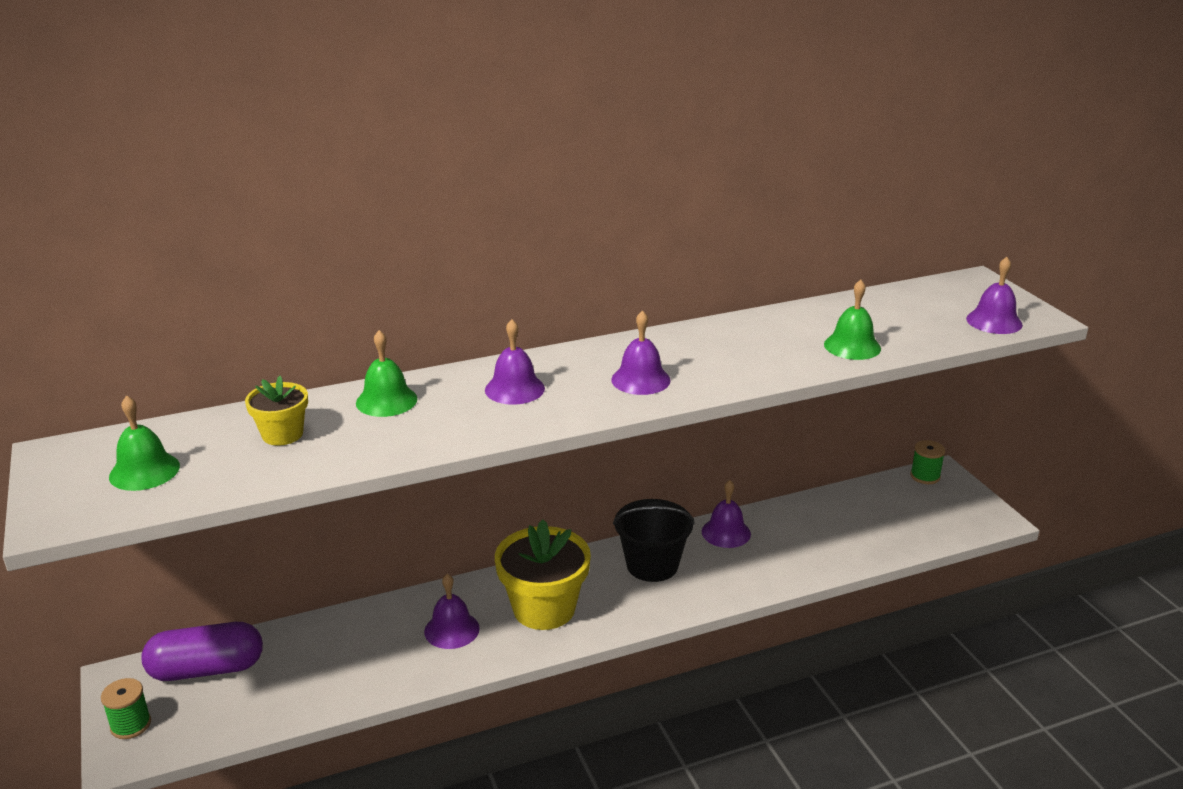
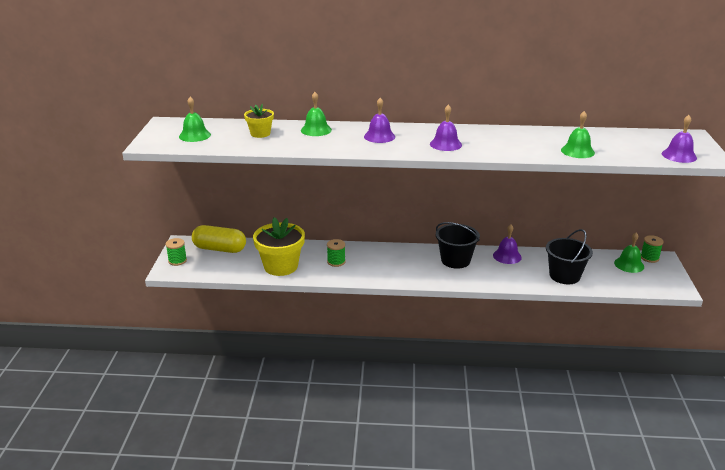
camera: 25 degrees right, 0 degrees up
purple capsule [141,622,263,681] -> yellow capsule [192,225,246,253]
purple bell [424,574,480,649] -> green spool [327,239,346,267]
yellow flower pot [495,519,591,630] -> yellow flower pot moved to [253,217,305,276]
none -> black bucket [546,229,593,284]
none -> green bell [614,232,644,273]

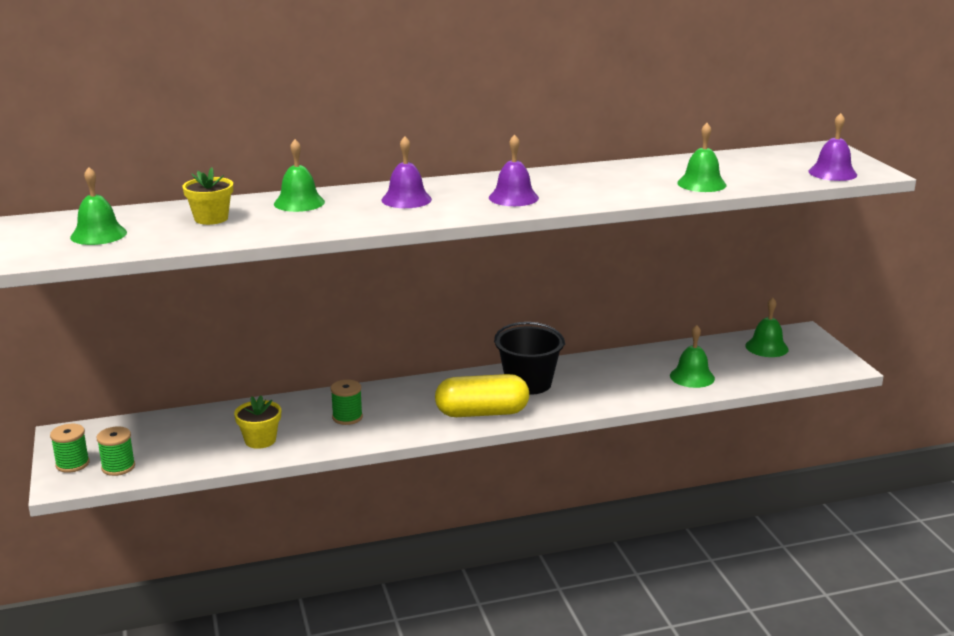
camera: 20 degrees left, 5 degrees down
yellow capsule [192,225,246,253] -> yellow capsule moved to [435,374,529,417]
yellow flower pot [253,217,305,276] -> yellow flower pot [234,395,281,449], size x0.54
purple bell [493,224,522,264] -> none
black bucket [546,229,593,284] -> green bell [670,325,715,388]
green spool [641,235,664,263] -> green spool moved to [97,426,135,476]

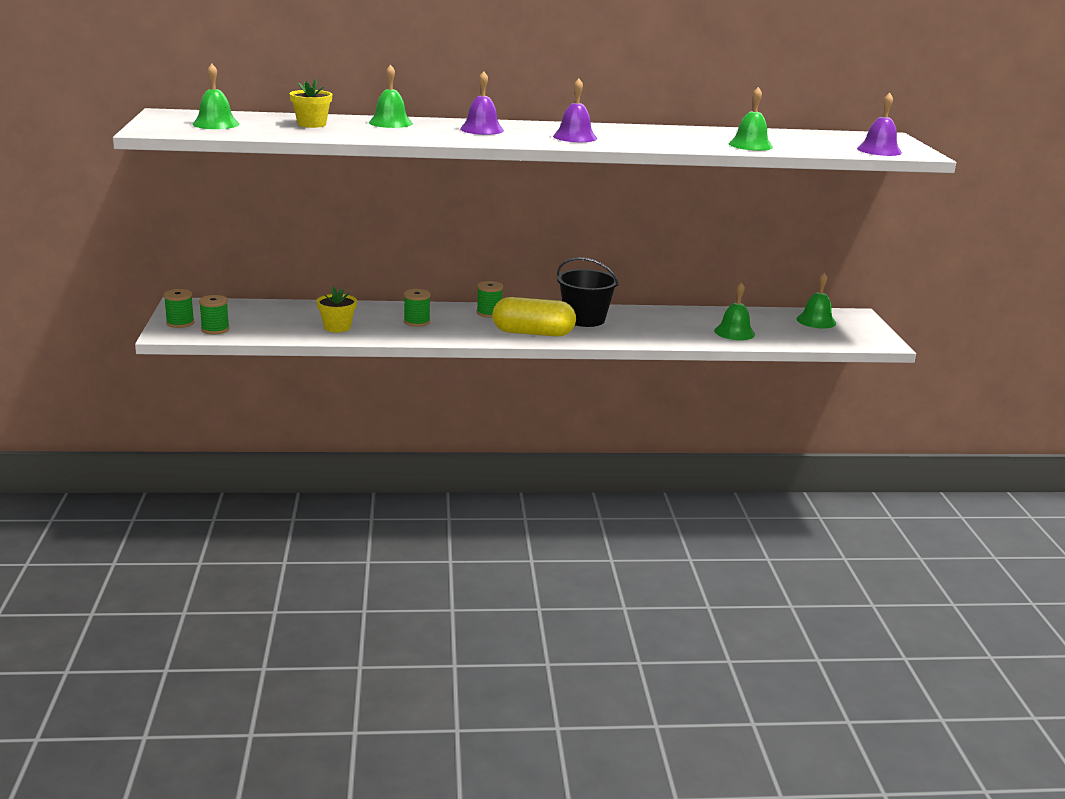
camera: 10 degrees right, 0 degrees up
none -> green spool [477,281,503,318]

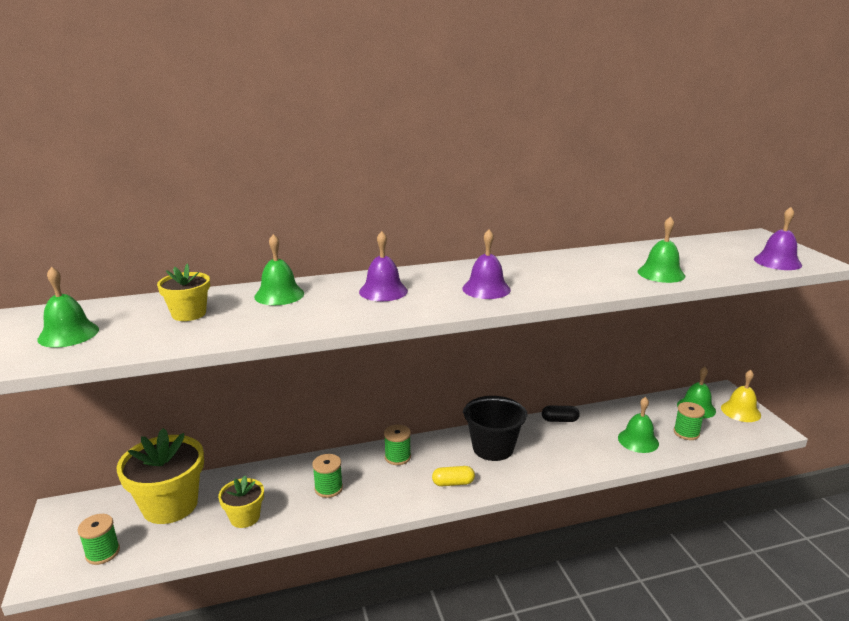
camera: 10 degrees left, 0 degrees up
green spool [164,289,195,328] -> green spool moved to [674,402,705,440]
yellow capsule [492,297,576,337] -> yellow capsule [432,466,475,486], size x0.49
none -> yellow flower pot [116,428,204,524]
none -> black capsule [542,406,580,422]
none -> yellow bell [721,370,761,422]

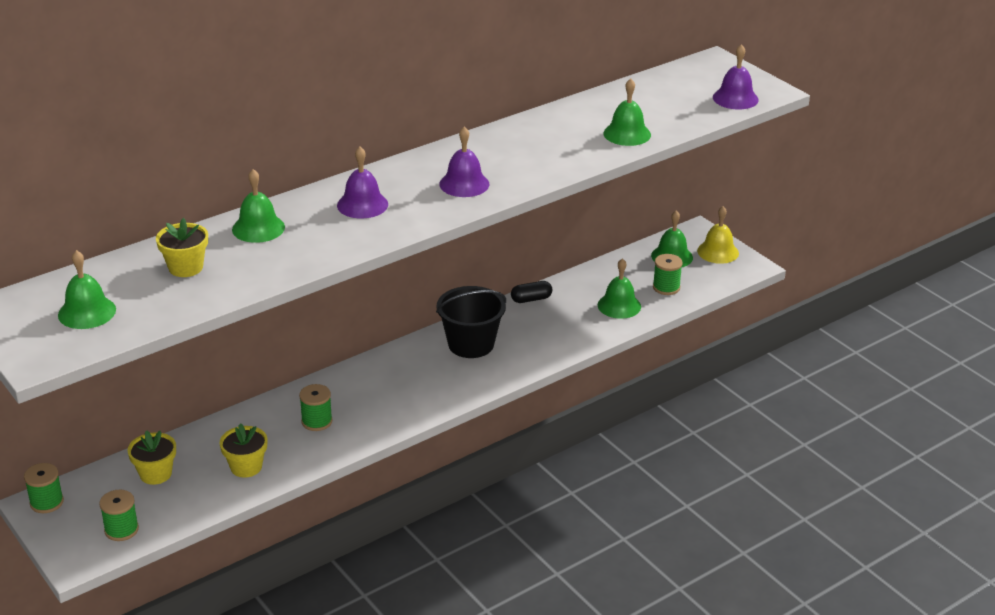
camera: 20 degrees left, 10 degrees up
yellow flower pot [116,428,204,524] -> yellow flower pot [128,430,176,485], size x0.54
green spool [384,425,411,465] -> green spool moved to [24,463,64,513]
yellow capsule [432,466,475,486] -> none

